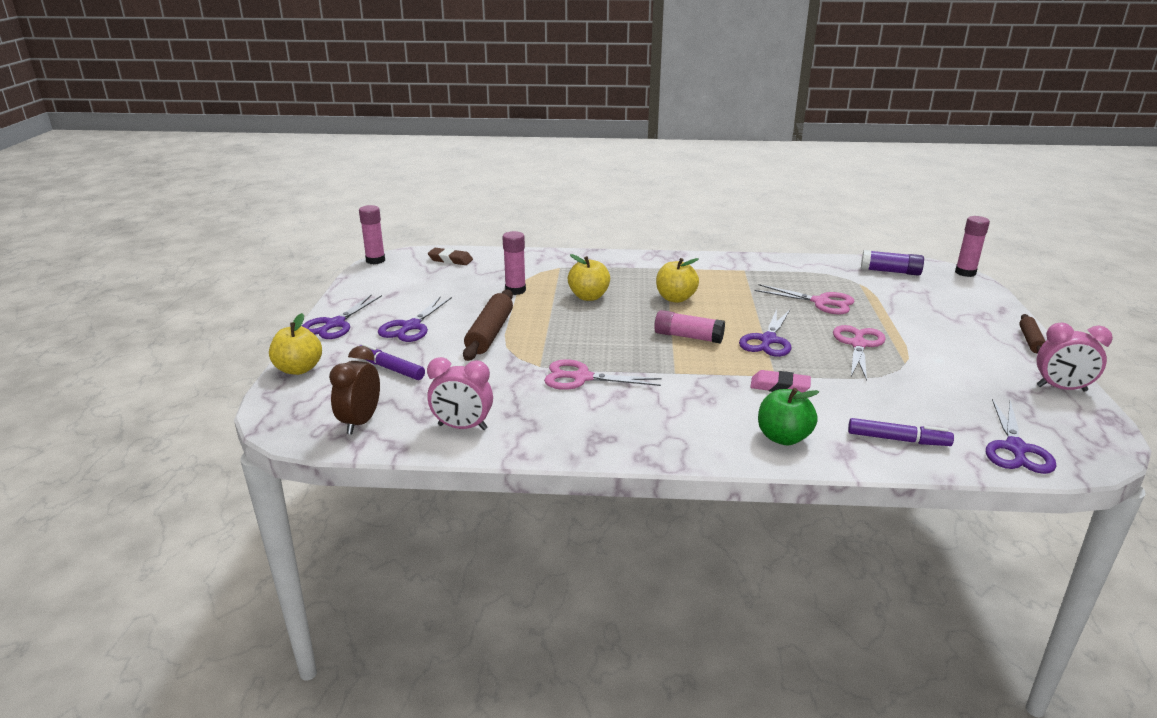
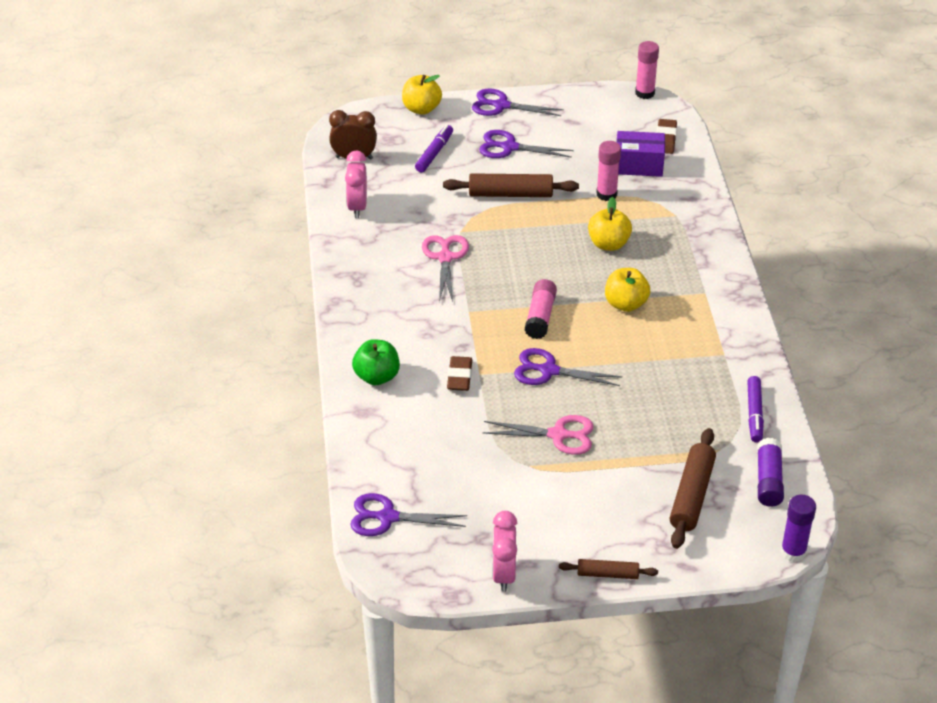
camera: 80 degrees right, 15 degrees up
pink eraser [750,370,811,393] -> brown eraser [447,356,472,391]
pink scissors [755,284,855,314] -> none
purple marker [848,418,954,446] -> purple marker moved to [747,376,764,443]
pink glue stick [955,216,990,277] -> purple glue stick [781,494,816,562]
none -> purple box [617,131,665,177]
none -> brown rolling pin [670,428,716,549]

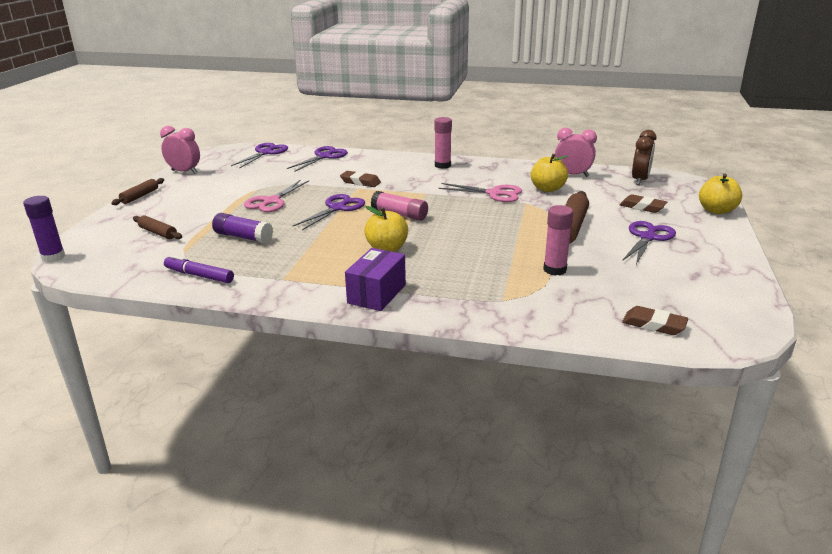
camera: 110 degrees right, 15 degrees down
green apple [352,339,400,385] -> none
purple marker [415,125,453,172] -> brown eraser [619,194,667,213]
purple scissors [472,88,564,116] -> purple scissors moved to [287,146,348,172]
yellow apple [588,197,632,251] -> yellow apple moved to [531,154,568,192]
purple box [617,131,665,177] -> purple box moved to [345,248,406,311]
pink glue stick [635,41,659,99] -> pink glue stick moved to [434,117,452,169]
brown rolling pin [670,428,716,549] -> brown rolling pin [133,216,182,239], size x0.59
purple glue stick [757,438,784,507] -> purple glue stick moved to [212,213,273,243]

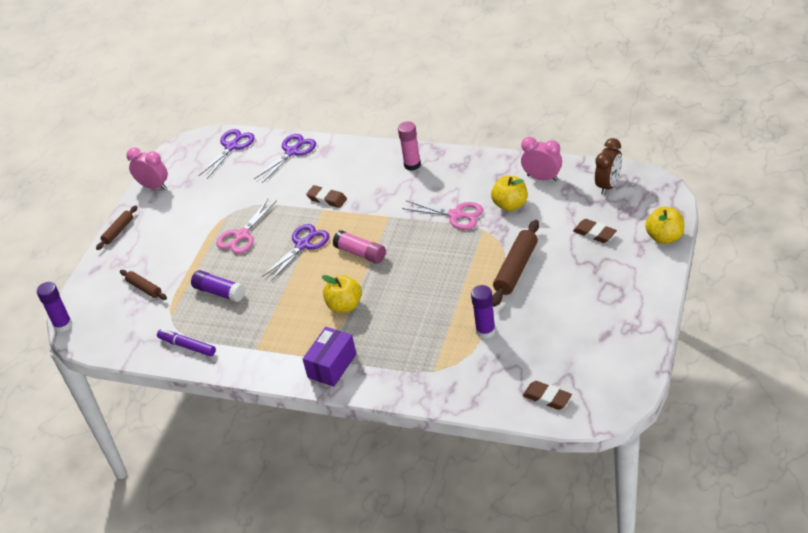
camera: 10 degrees right, 15 degrees up
pink glue stick [543,205,573,276] -> purple glue stick [471,285,496,339]
purple scissors [623,221,676,265] -> none

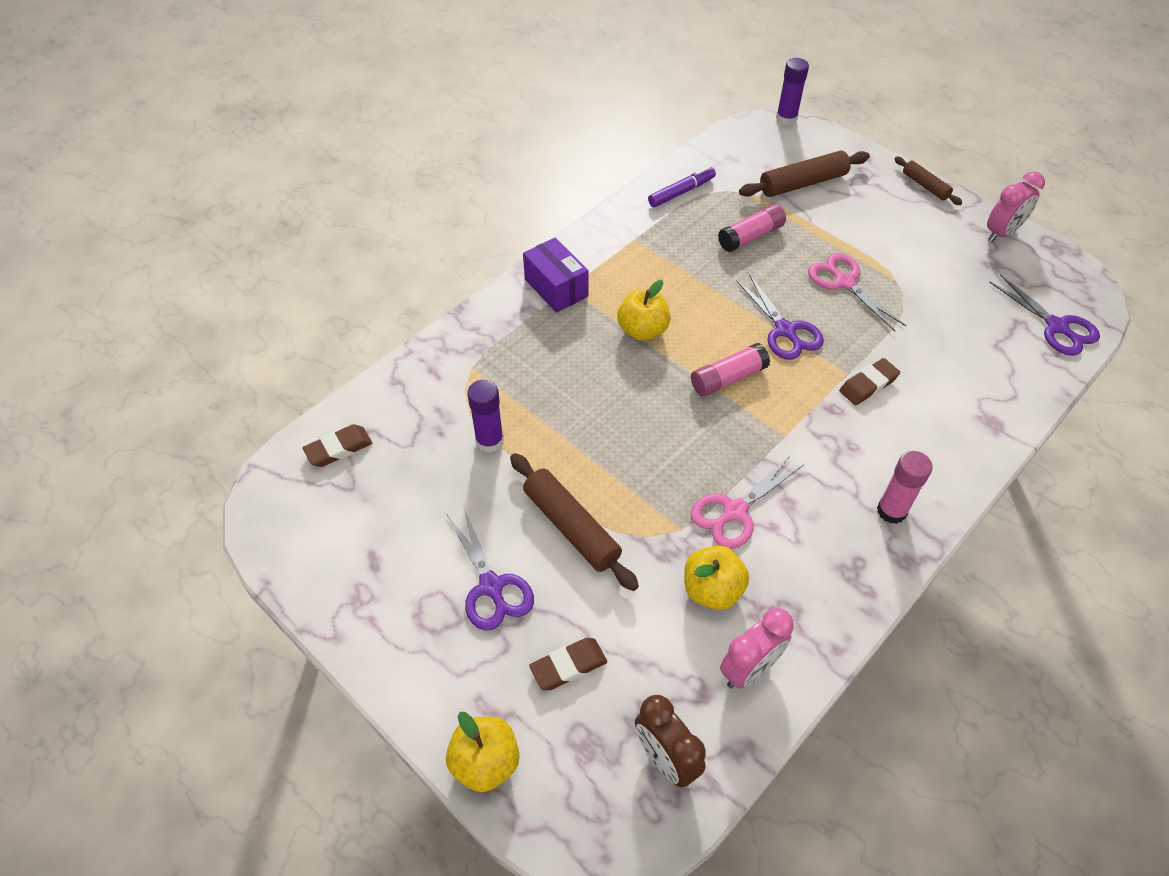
camera: 110 degrees right, 10 degrees up
brown rolling pin [120,270,167,300] -> brown rolling pin [739,151,870,197], size x1.70
purple glue stick [191,270,245,302] -> pink glue stick [718,204,786,252]
purple scissors [254,134,316,183] -> purple scissors moved to [447,506,534,631]

